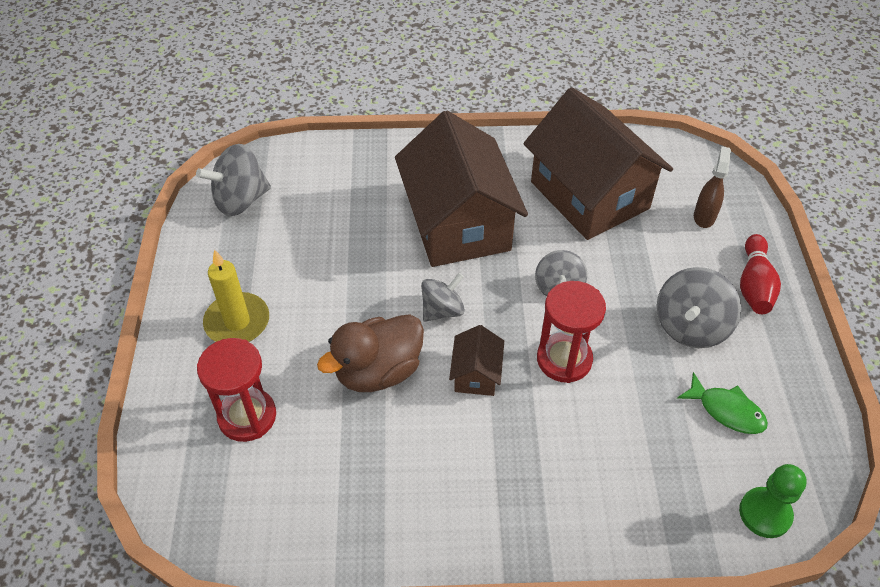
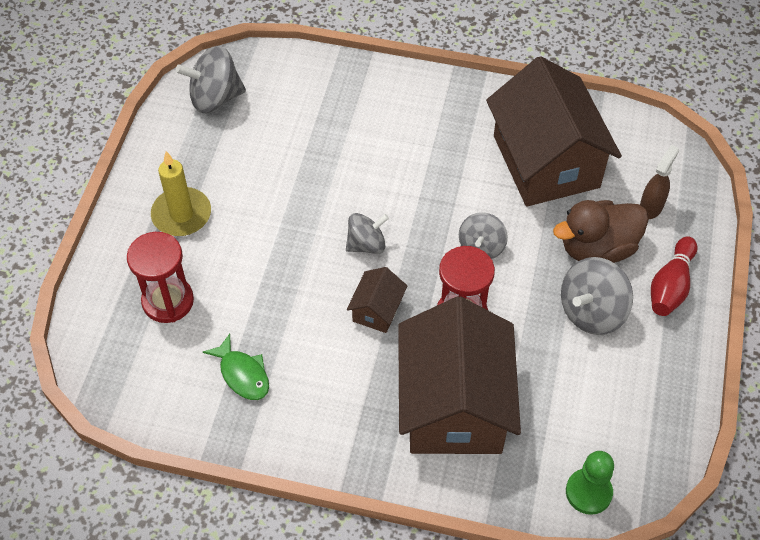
camera: 15 degrees right, 5 degrees up
brown duck [317,314,424,392] -> brown duck moved to [553,200,648,263]
brown house [395,111,528,267] -> brown house moved to [398,296,521,454]
green fish [677,372,768,434] -> green fish moved to [203,334,269,400]

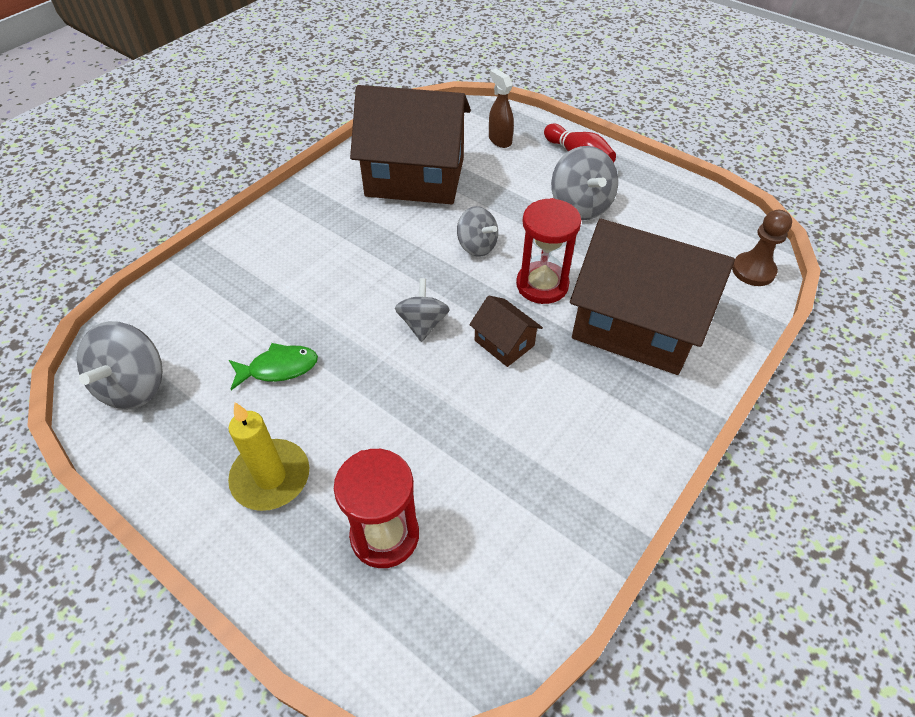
camera: 65 degrees left, 5 degrees down
green fish [203,334,269,400] -> green fish moved to [229,343,318,390]
brown duck [553,200,648,263] -> none
green pawn [566,451,614,515] -> brown pawn [732,210,792,286]

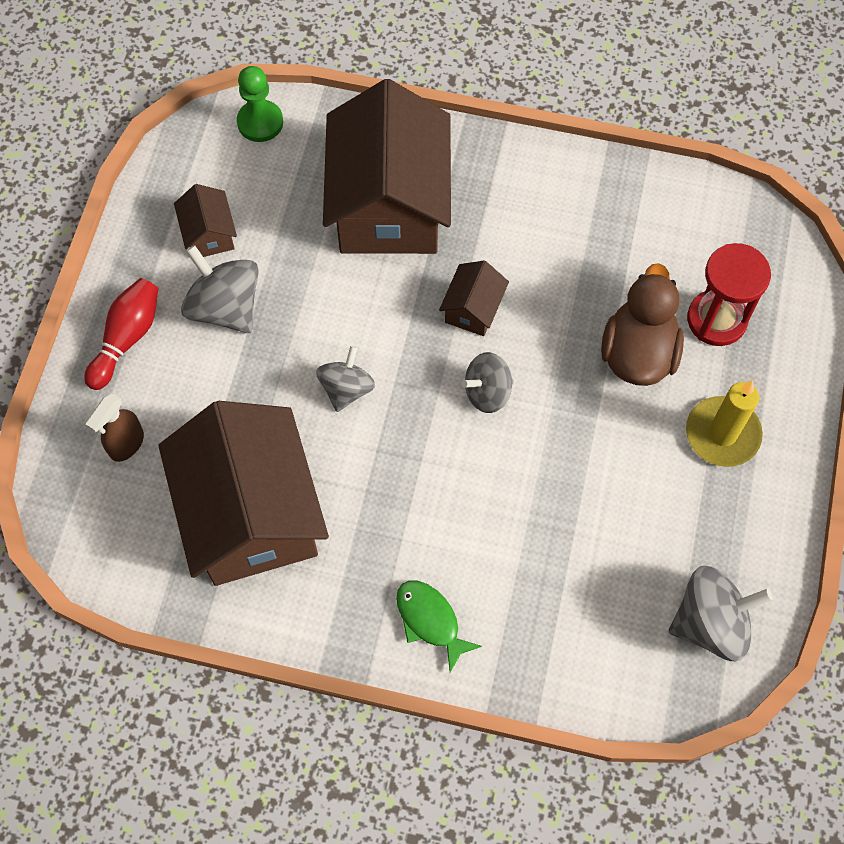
camera: 115 degrees left, 15 degrees up
green fish [229,343,318,390] -> green fish moved to [396,581,482,672]
red hourglass [516,198,581,304] -> none
grey spinning top [551,146,618,220] -> grey spinning top turned 90 degrees counterclockwise [181,245,259,333]
brown pawn [732,210,792,286] -> green pawn [237,66,283,142]
none -> brown house [174,184,237,257]
none -> brown duck [601,263,684,386]

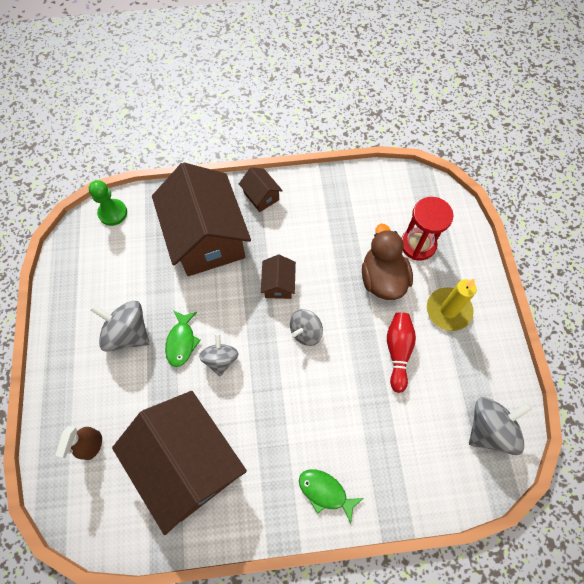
camera: 20 degrees left, 0 degrees up
red bowling pin [84,278,158,390] -> red bowling pin moved to [387,312,416,393]
brown house [174,184,237,257] -> brown house moved to [239,167,283,212]
none -> green fish [165,310,201,367]

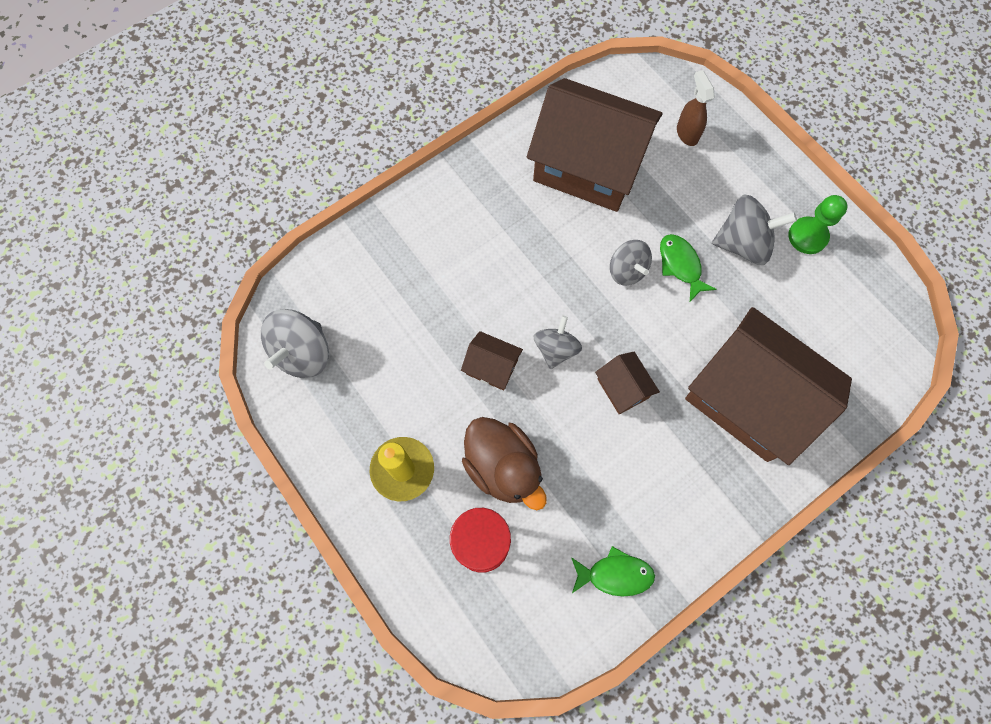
camera: 150 degrees right, 5 degrees up
green pawn [89,180,127,226] -> green pawn moved to [788,195,848,254]
brown house [239,167,283,212] -> brown house moved to [461,331,523,390]
green fish [299,469,363,524] -> green fish moved to [571,546,655,596]
red bowling pin [387,312,416,393] -> none

